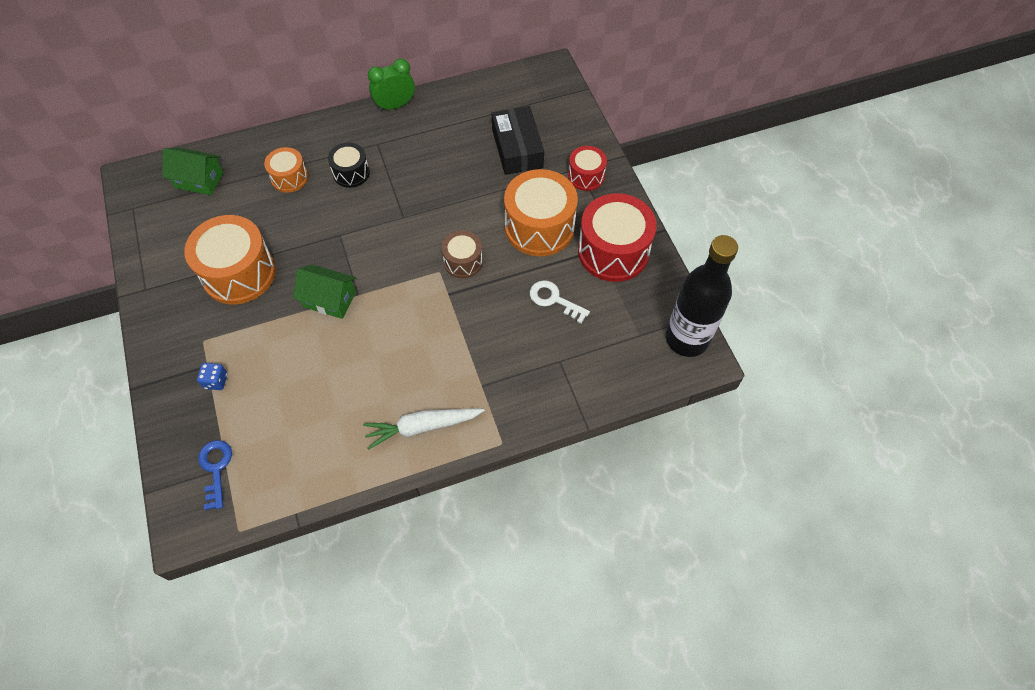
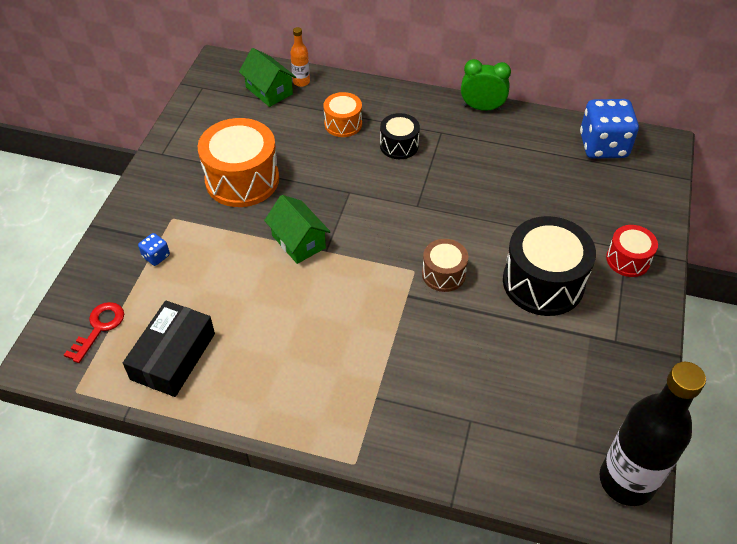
camera: 35 degrees right, 10 degrees down
blue key [198,440,232,510] -> red key [64,302,124,363]
white carrot [363,408,485,450] -> none
black box [491,106,544,175] -> black box moved to [123,300,215,397]
orange drum [504,169,578,256] -> black drum [503,216,596,316]
white key [530,280,590,323] -> none
red drum [578,193,657,282] -> none
none -> orange bottle [290,27,310,87]
none -> blue dice [580,99,639,159]

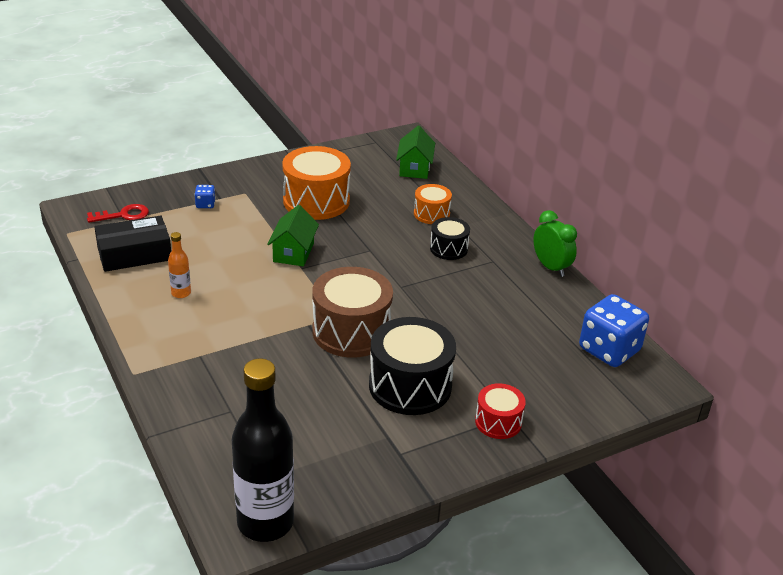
camera: 45 degrees right, 15 degrees down
orange bottle [290,27,310,87] -> orange bottle moved to [168,232,191,298]
brown drum [422,239,468,292] -> brown drum [313,267,393,358], size x1.84

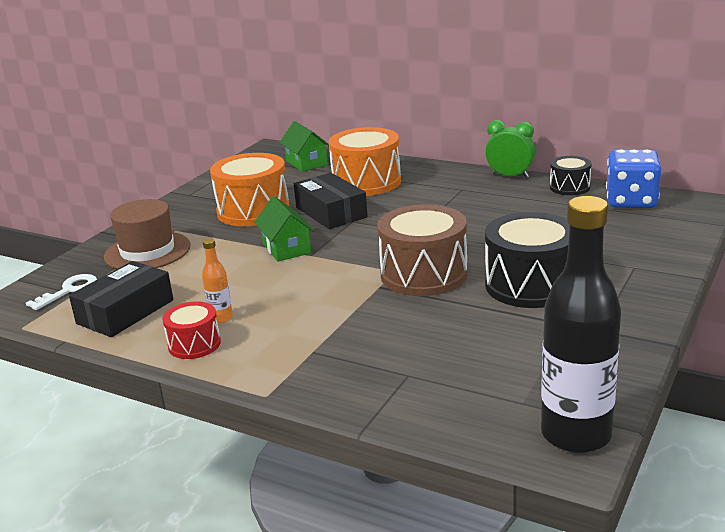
camera: 30 degrees left, 10 degrees down
red key [87,204,149,223] -> white key [26,274,97,310]
blue dice [194,185,216,208] -> brown hat [104,199,191,269]
orange drum [414,184,452,224] -> orange drum [328,127,401,196], size x1.84
black drum [430,217,470,260] -> black drum moved to [550,156,592,195]
red drum [475,383,526,439] -> red drum moved to [162,301,221,359]
none -> black box [294,173,368,229]

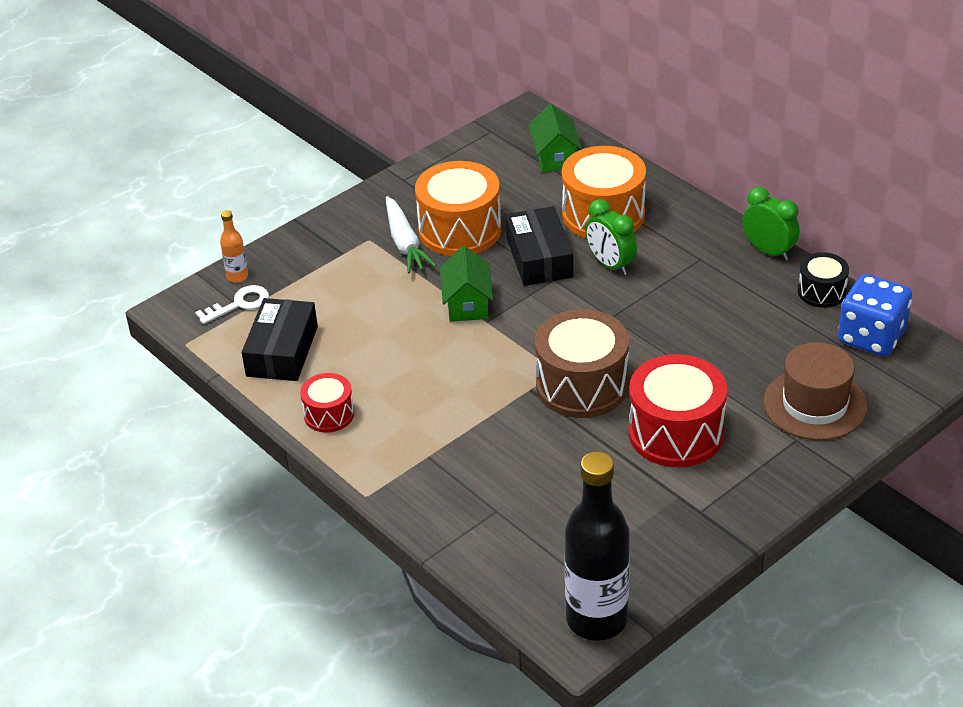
camera: 20 degrees right, 15 degrees up
black box [69,261,174,337] -> black box turned 45 degrees counterclockwise [242,298,318,381]
brown hat [104,199,191,269] -> brown hat moved to [763,342,867,440]
orange bottle [202,238,233,323] -> orange bottle moved to [220,210,248,283]
black drum [485,212,570,308] -> red drum [628,354,727,467]
none -> white carrot [386,196,436,273]
none -> green clock [585,199,637,275]

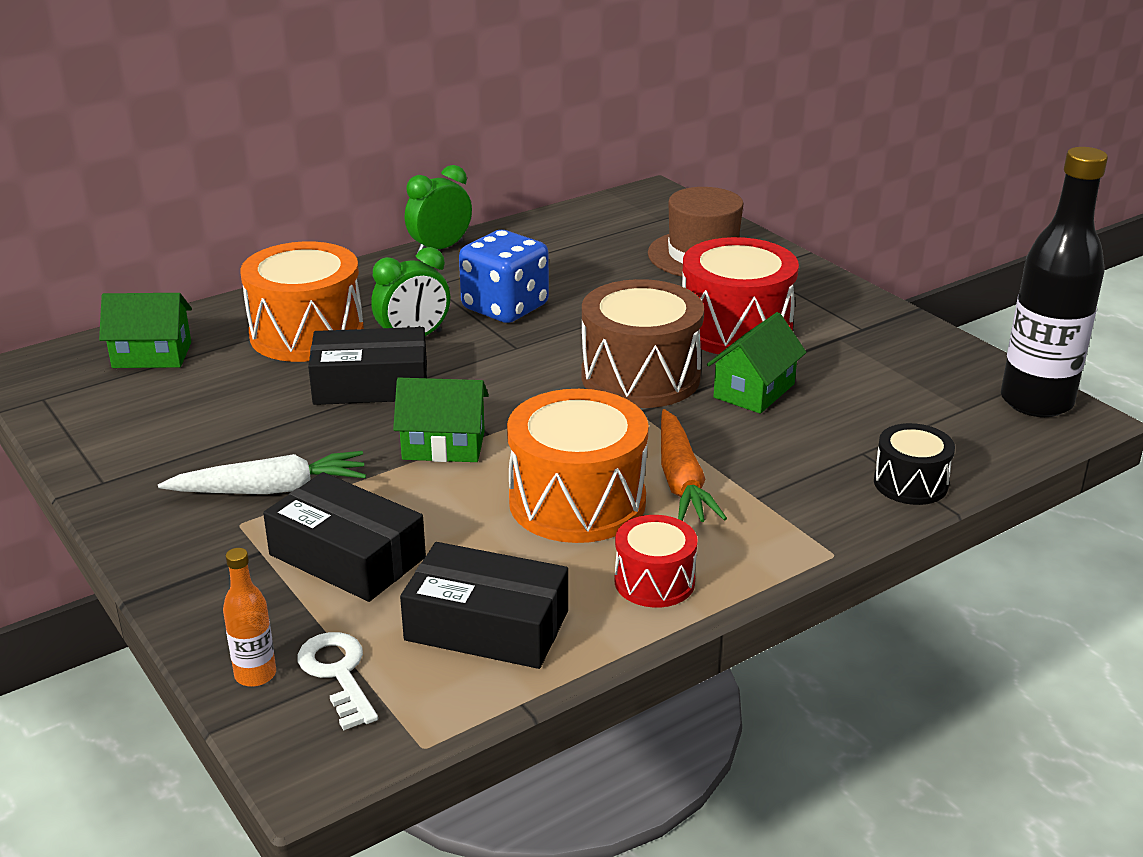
camera: 85 degrees left, 10 degrees down
orange drum [415,161,501,256] -> orange drum moved to [507,389,649,543]
black drum [798,252,849,308] -> black drum moved to [874,423,955,505]
blue dice [838,274,912,356] -> blue dice moved to [459,230,549,323]
none -> black box [263,472,426,602]
none -> orange carrot [661,409,727,522]
none -> green house [707,312,807,414]

